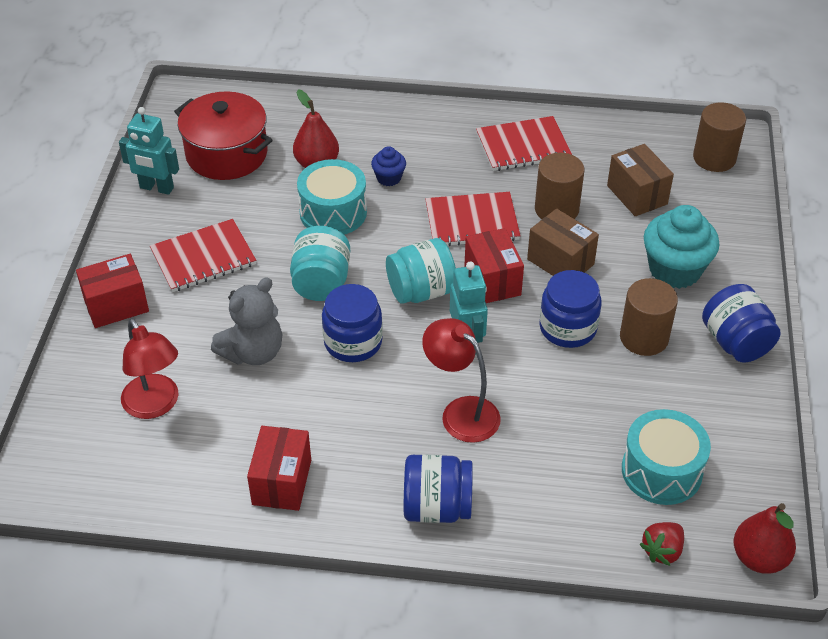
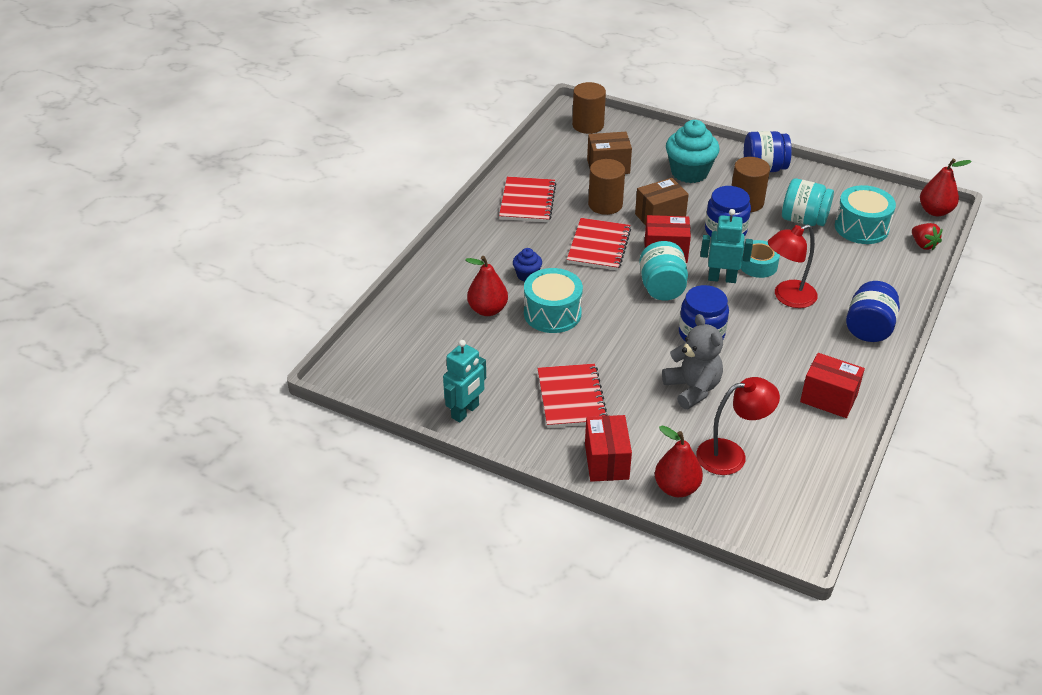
camera: 70 degrees left, 5 degrees down
red pot [174,91,273,180] -> none
turquoise jar [290,226,350,301] -> turquoise jar moved to [782,178,834,226]
none -> red pear [655,426,703,497]
none -> turquoise tape [741,240,780,278]

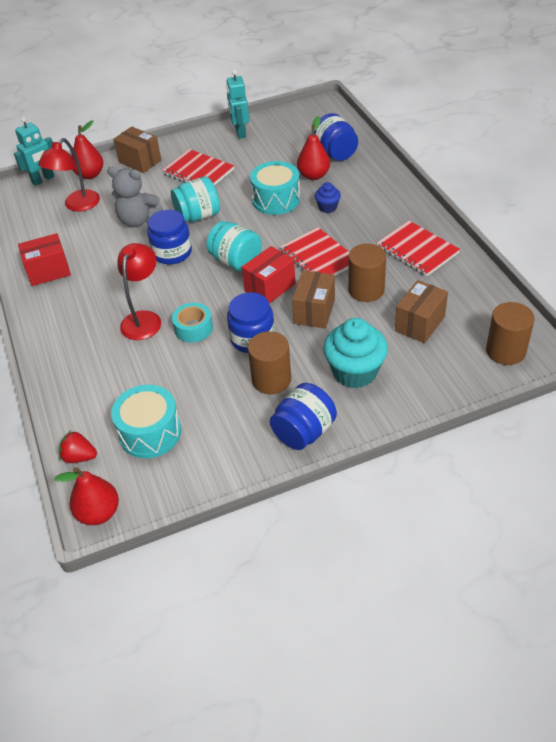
camera: 135 degrees right, 5 degrees up
red box [585,415,632,482] -> brown box [113,127,161,173]
turquoise robot [700,209,753,283] -> turquoise robot moved to [14,117,55,186]
turquoise jar [782,178,834,226] -> turquoise jar moved to [171,176,220,222]
blue jar [846,281,900,342] -> blue jar moved to [314,113,358,161]

